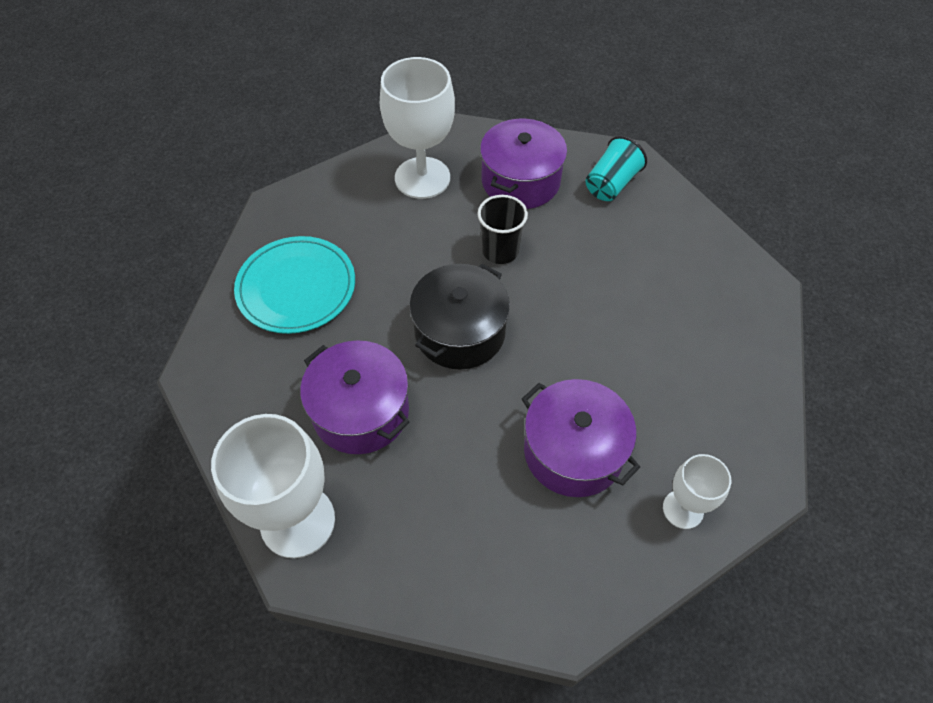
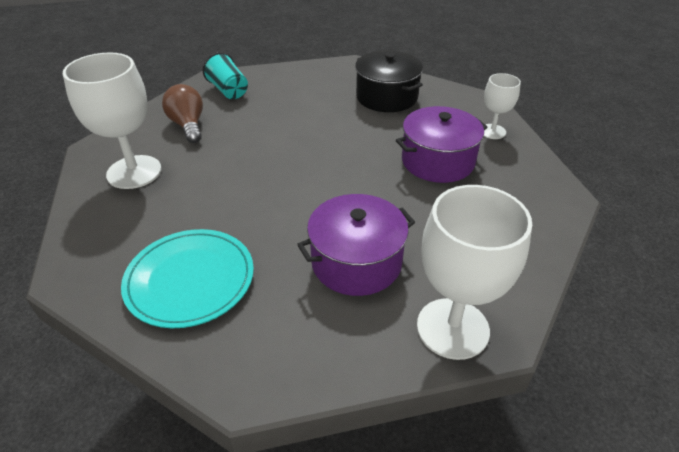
camera: 70 degrees left, 15 degrees down
black pot [409,264,510,370] -> black pot moved to [355,51,423,112]
black cup [477,195,528,264] -> none
purple pot [480,119,567,209] -> brown light bulb [162,84,203,143]

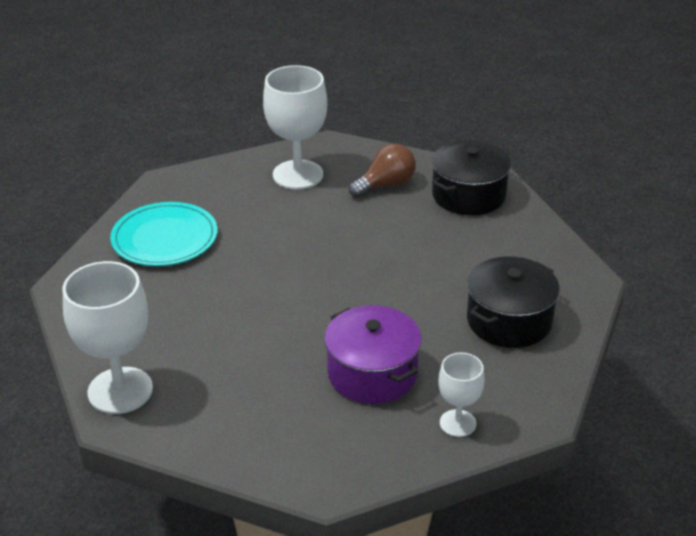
camera: 80 degrees right, 5 degrees down
turquoise cup [203,52,248,99] -> black pot [432,140,511,215]
purple pot [297,194,415,296] -> none

